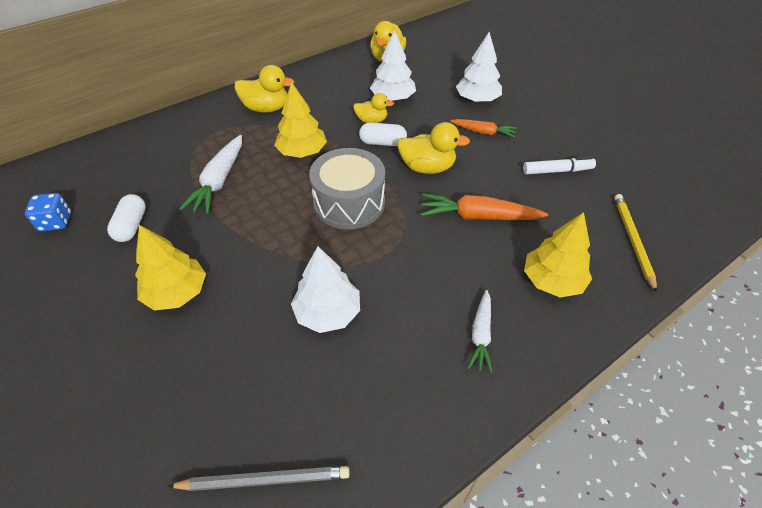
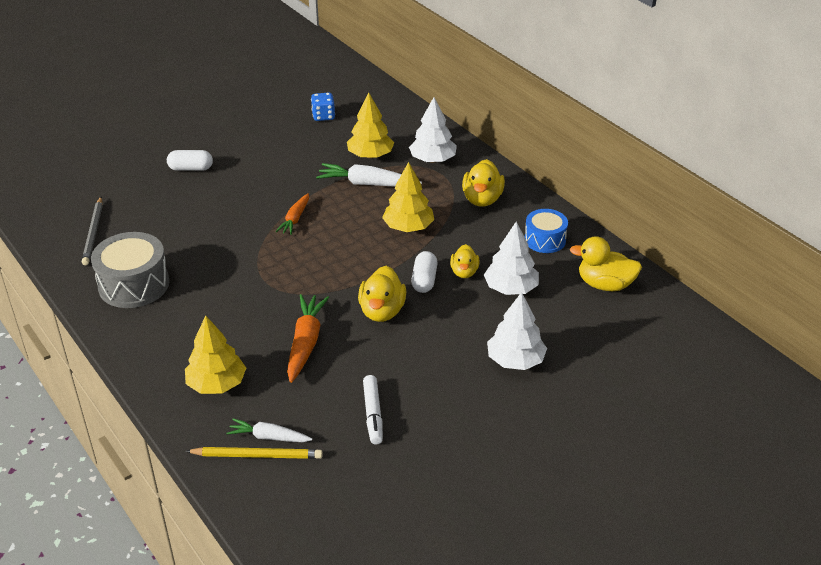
camera: 90 degrees right, 10 degrees down
white capsule [107,194,146,242] -> white capsule moved to [167,150,213,171]
yellow tree [135,225,206,311] -> yellow tree moved to [347,93,394,159]
white tree [291,246,360,333] -> white tree moved to [409,97,457,163]
grey drum [309,148,385,230] -> grey drum moved to [91,232,170,308]
orange carrot [450,119,517,138] -> orange carrot moved to [275,193,309,235]
white carrot [468,290,493,373] -> white carrot moved to [227,418,312,442]
none -> blue drum [525,209,568,253]

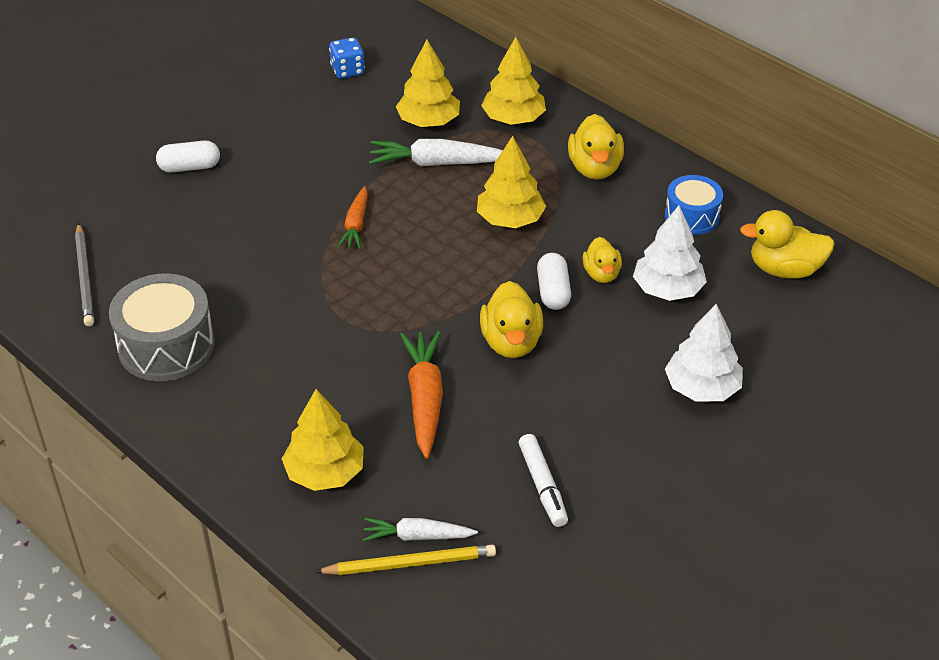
camera: 10 degrees left, 5 degrees up
white tree [409,97,457,163] -> yellow tree [481,37,546,125]

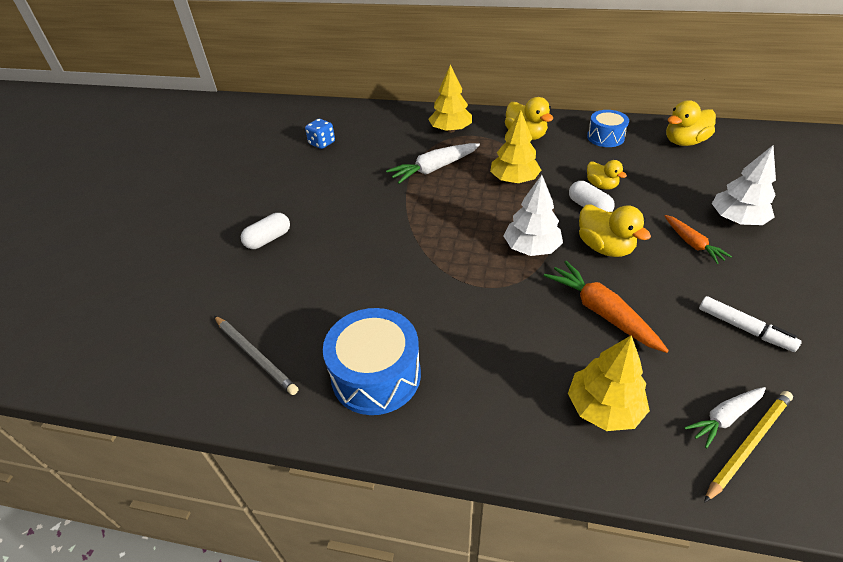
camera: 30 degrees left, 0 degrees up
grey drum [109,273,215,381] -> blue drum [323,308,421,415]
orange carrot [337,186,368,249] -> orange carrot moved to [665,215,732,264]
yellow tree [396,40,460,127] -> none
white tree [633,206,707,301] -> white tree moved to [503,175,563,256]

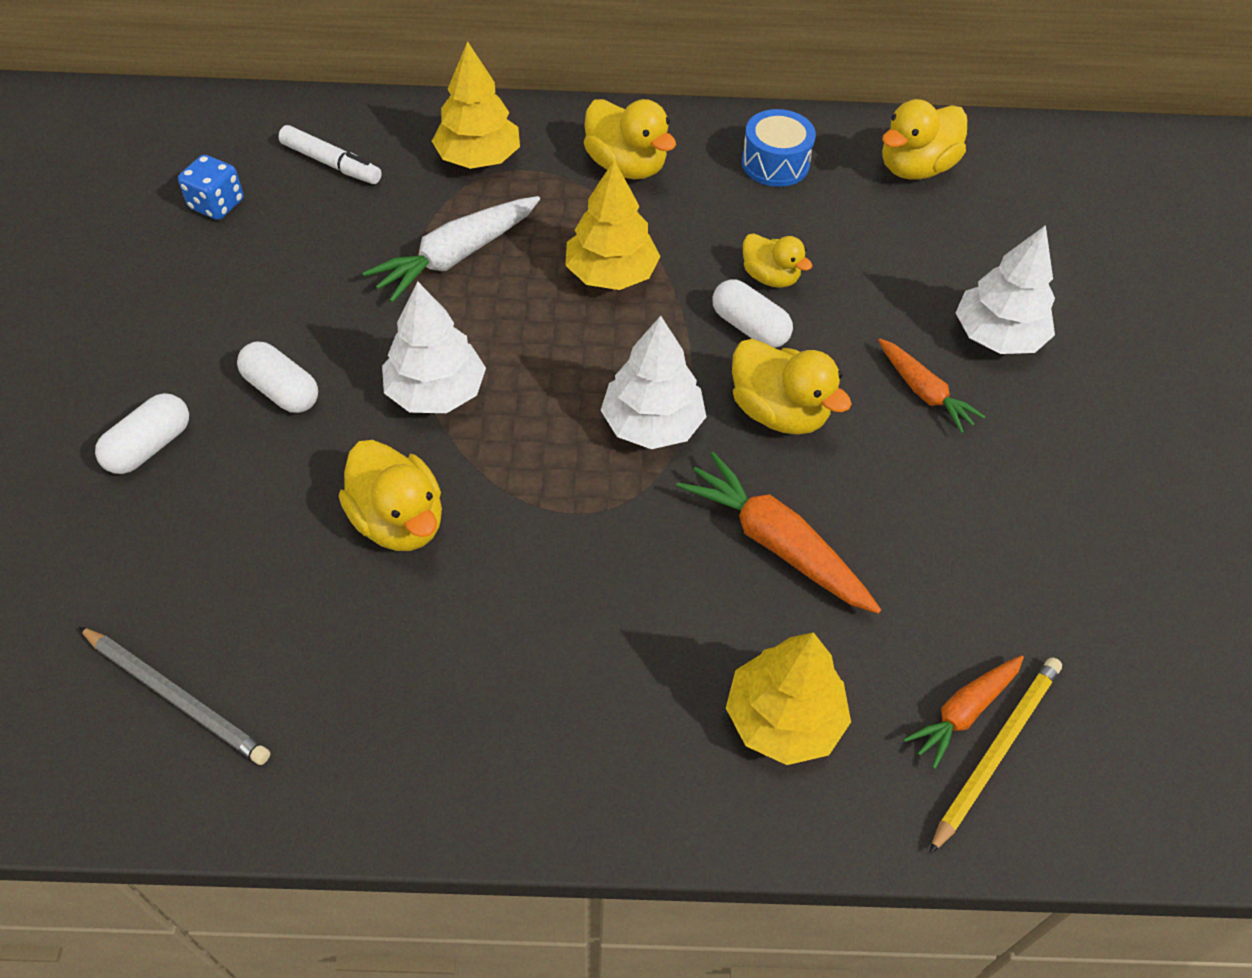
camera: 15 degrees left, 10 degrees up
blue drum [323,308,421,415] -> none
white carrot [684,387,766,448] -> orange carrot [903,655,1024,769]
white marker [699,296,802,352] -> white marker moved to [278,125,382,184]
none -> white capsule [237,341,318,413]
none -> yellow duck [339,440,442,551]
none -> white tree [382,281,486,413]

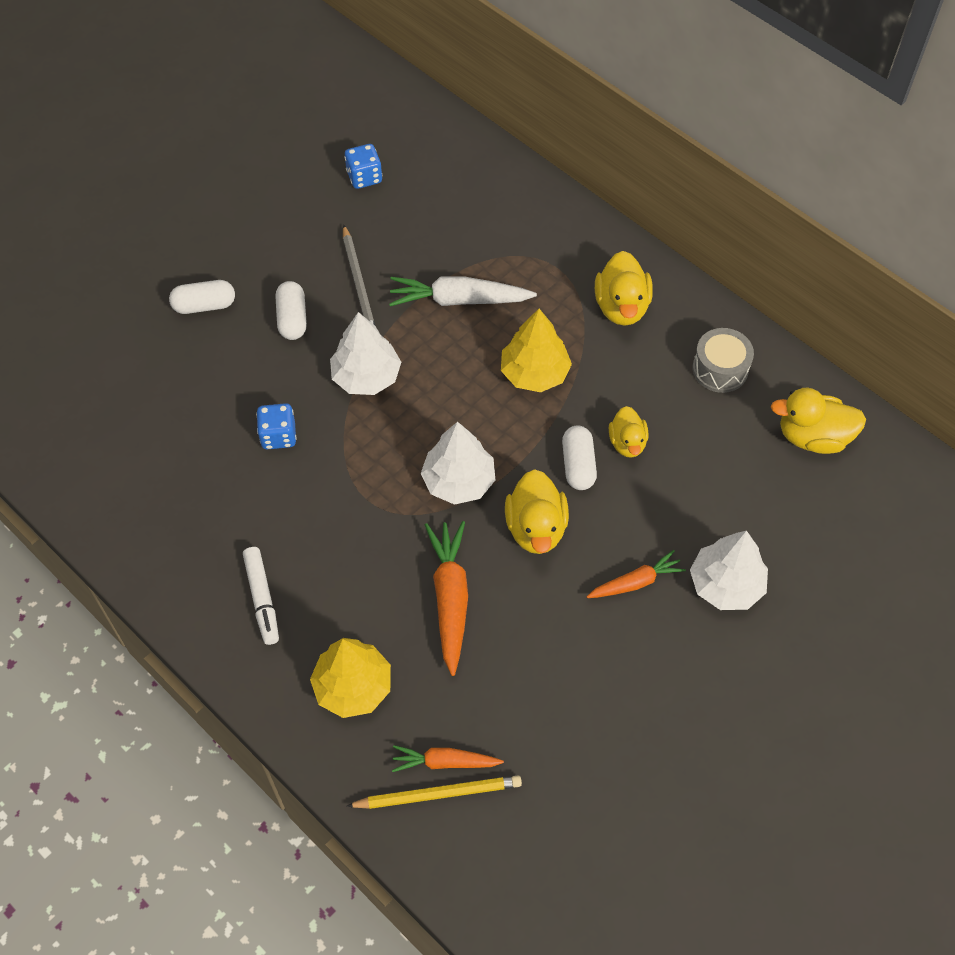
camera: 45 degrees right, 5 degrees up
grey pencil [79,627,270,765] -> grey pencil moved to [343,225,376,326]
white marker [278,125,382,184] -> white marker moved to [243,547,279,645]
yellow duck [339,440,442,551] -> blue dice [256,403,296,449]
yellow tree [432,41,520,169] -> none
blue drum [742,109,816,187] -> grey drum [693,328,754,393]
orange carrot [878,339,986,433] -> orange carrot turned 120 degrees counterclockwise [587,550,686,598]

